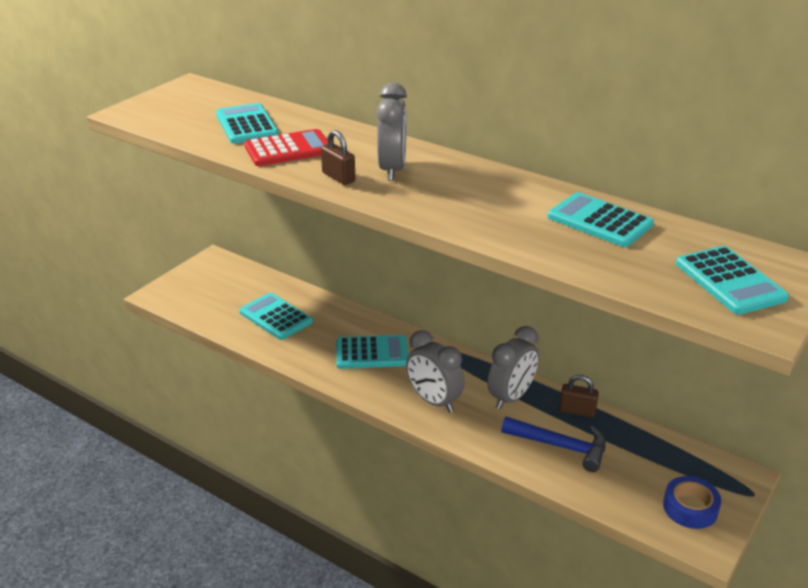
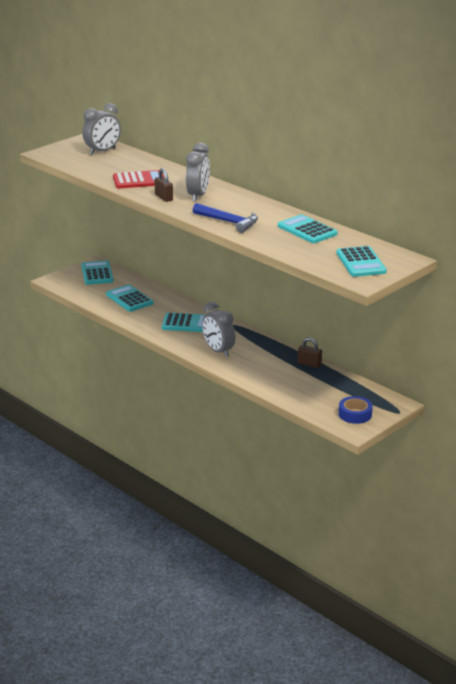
camera: 10 degrees right, 5 degrees down
turquoise calculator [216,103,279,144] -> turquoise calculator moved to [81,260,114,285]
grey clock [487,326,539,409] -> grey clock moved to [82,103,121,155]
blue hammer [501,417,606,472] -> blue hammer moved to [193,203,258,233]

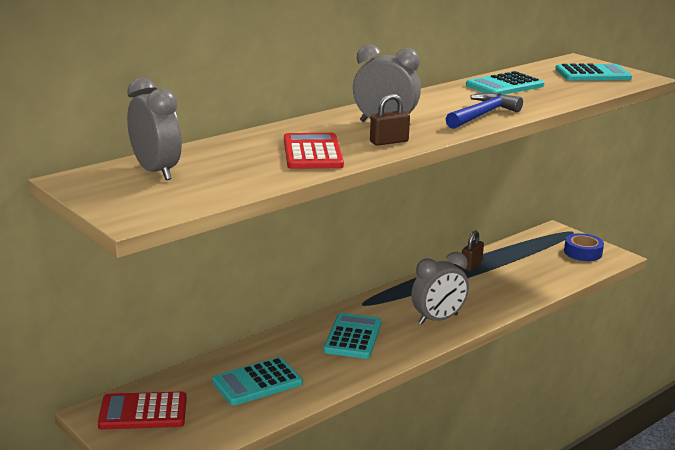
camera: 85 degrees left, 5 degrees down
turquoise calculator [81,260,114,285] -> red calculator [98,392,187,429]

